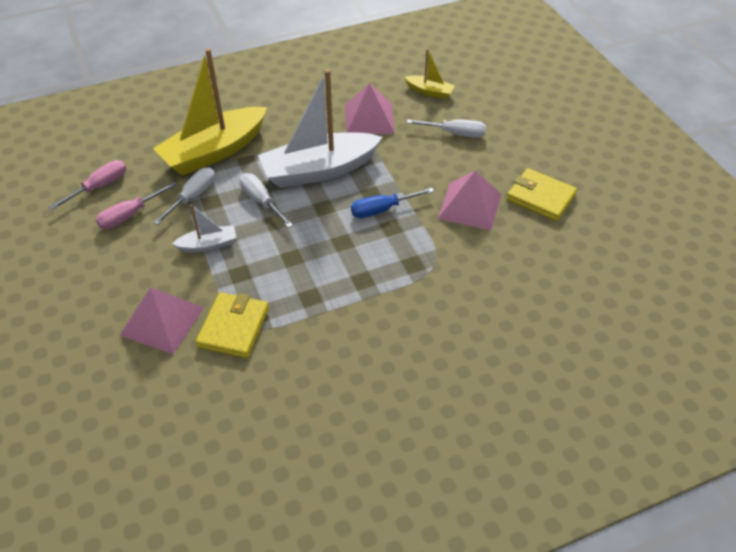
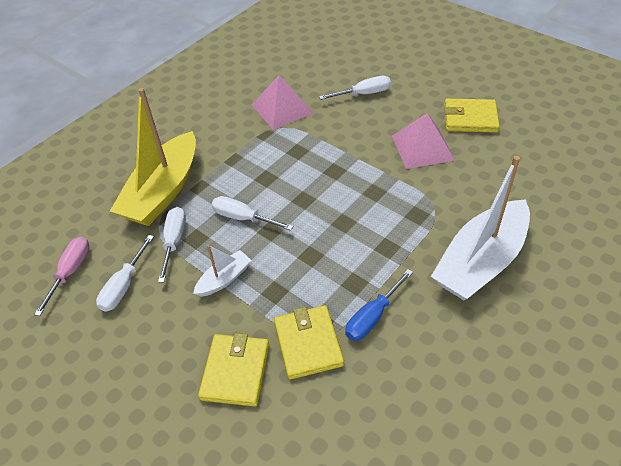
camera: 25 degrees left, 0 degrees up
pink screwdriver [96,182,177,229] -> white screwdriver [96,235,154,311]
pink pyramid [120,287,204,354] -> yellow wallet [198,333,269,407]
white boat [258,69,382,188] -> white boat moved to [431,156,530,300]
blue screwdriver [351,188,434,218] -> blue screwdriver moved to [345,269,413,341]
yellow boat [405,49,455,99] -> none

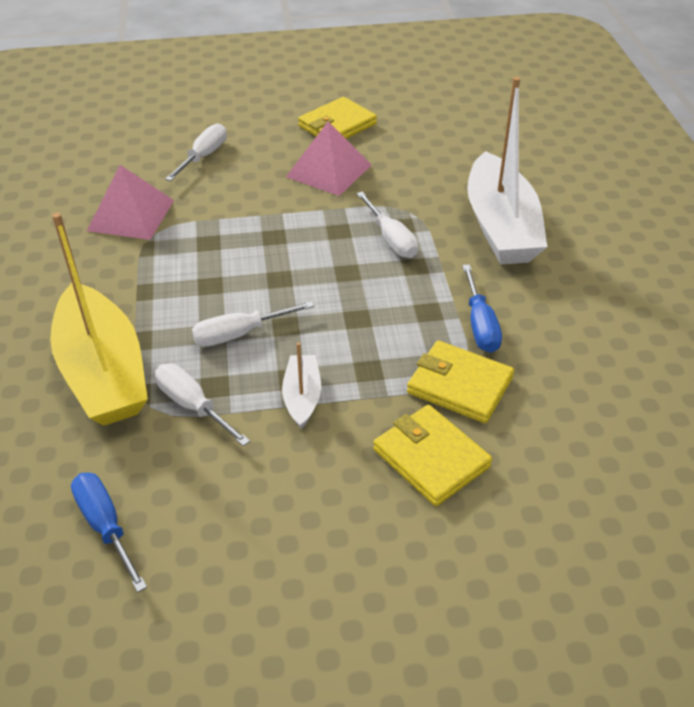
camera: 50 degrees left, 5 degrees down
pink screwdriver [34,237,90,316] -> blue screwdriver [71,472,147,593]
white screwdriver [96,235,154,311] -> white screwdriver moved to [356,192,418,258]

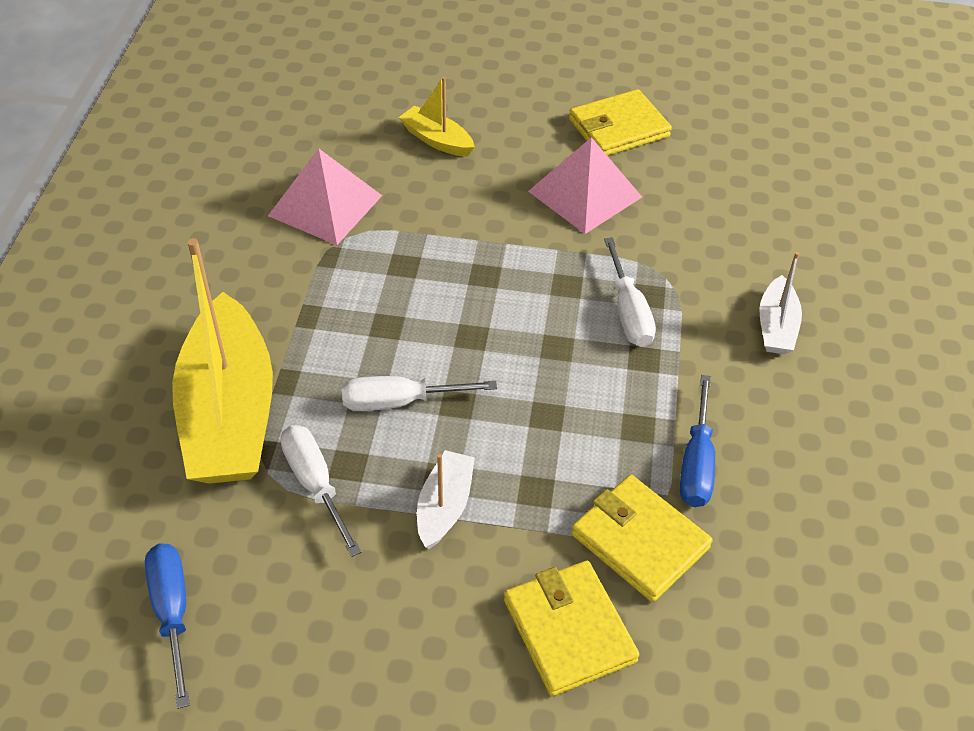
camera: 15 degrees right, 5 degrees up
white screwdriver [165,124,227,181] -> yellow boat [399,77,475,157]
white boat [467,77,547,265] -> white boat [760,252,802,354], size x0.46

